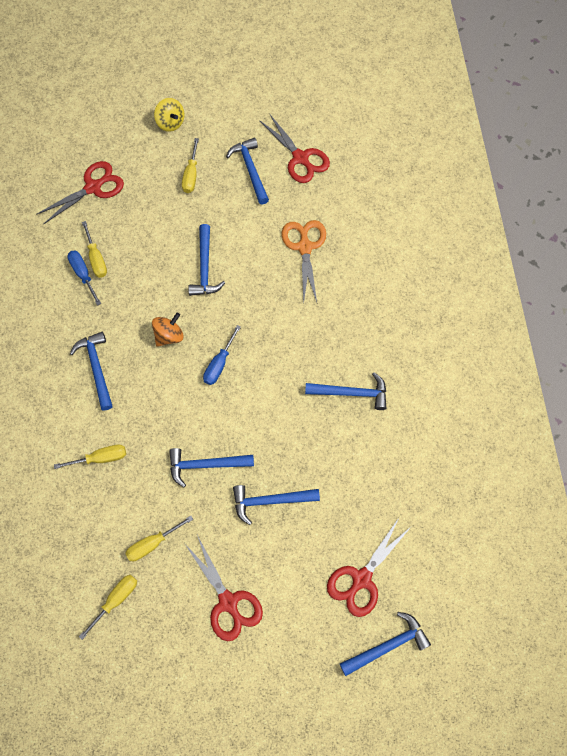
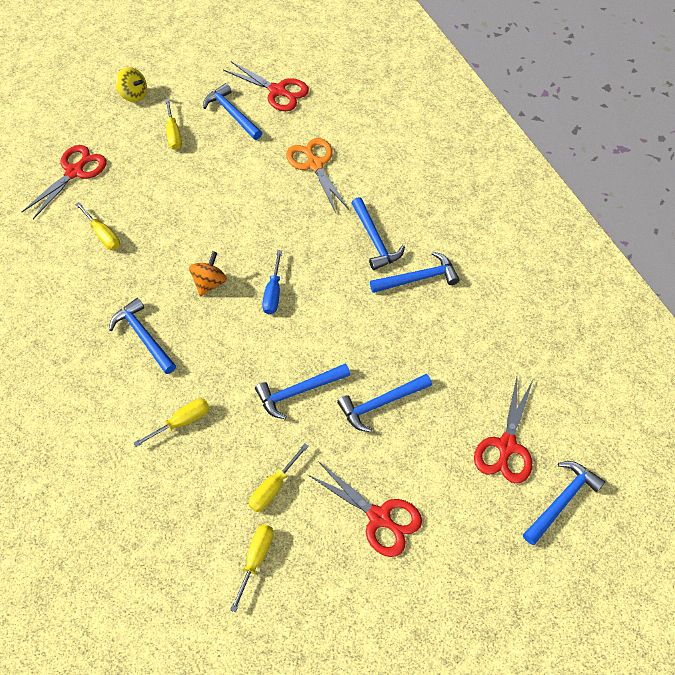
camera: 20 degrees left, 10 degrees down
blue screwdriver [67,250,101,306] -> none
blue hammer [188,224,225,296] -> blue hammer moved to [352,197,405,270]

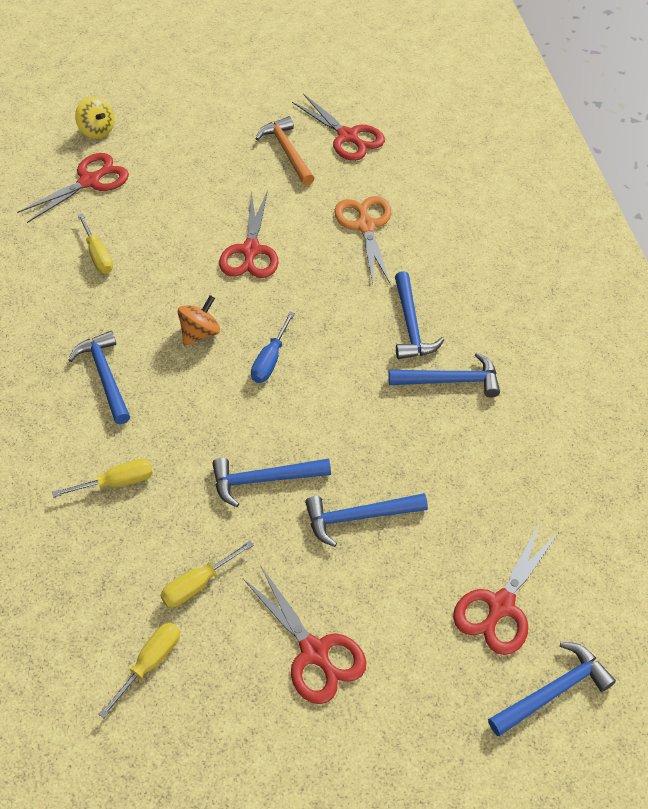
camera: 15 degrees right, 5 degrees down
yellow spinning top [116,67,147,102] -> yellow spinning top moved to [75,97,114,139]
yellow screwdriver [165,99,182,150] -> none
blue hammer [203,83,262,140] -> orange hammer [256,116,314,186]
none -> red scissors [219,190,279,278]

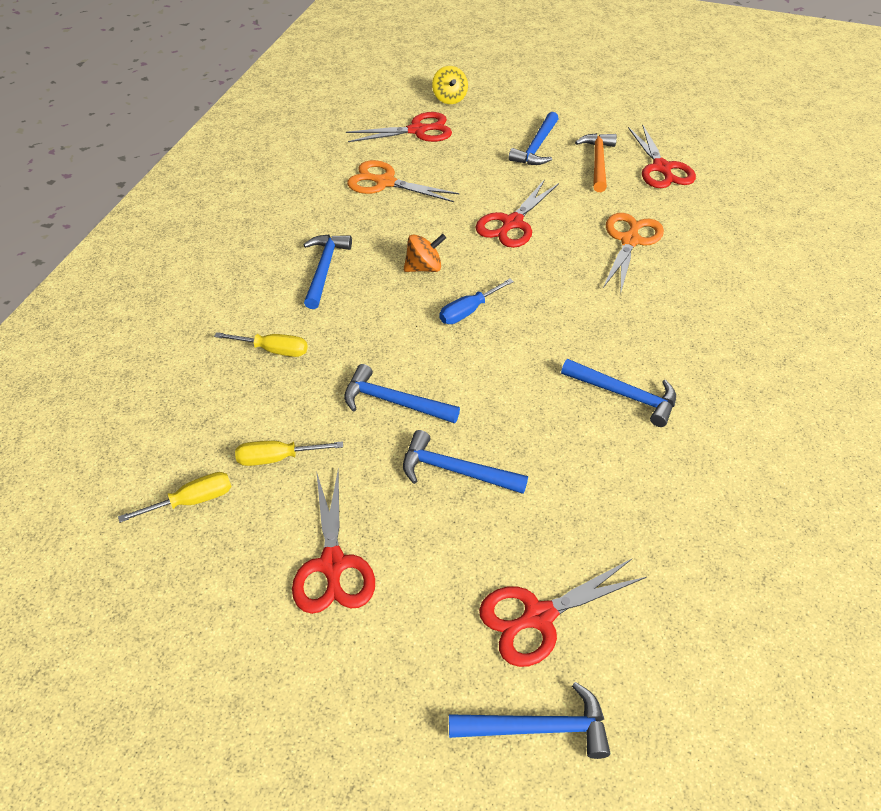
camera: 30 degrees right, 5 degrees down
yellow screwdriver [78,213,113,274] -> orange scissors [347,160,460,202]
blue hammer [395,271,444,359] -> blue hammer moved to [509,112,559,165]

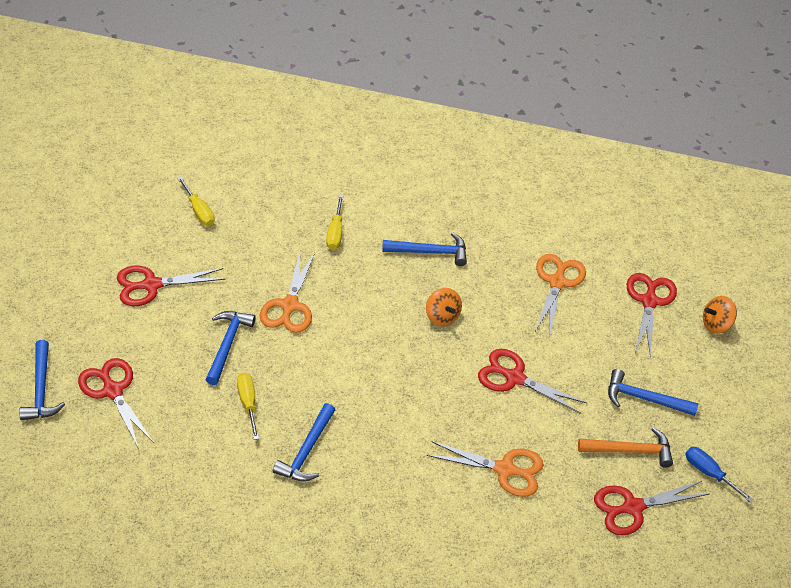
camera: 80 degrees right, 0 degrees up
yellow screwdriver [235,441,343,466] -> yellow screwdriver moved to [237,373,259,440]
blue hammer [344,364,460,424] -> orange scissors [259,250,315,333]
red scissors [346,112,452,142] -> red scissors turned 150 degrees counterclockwise [627,273,677,357]
yellow spinning top [432,66,468,104] -> orange spinning top [703,296,737,334]
blue screwdriver [440,279,514,324] -> blue screwdriver moved to [685,447,754,503]

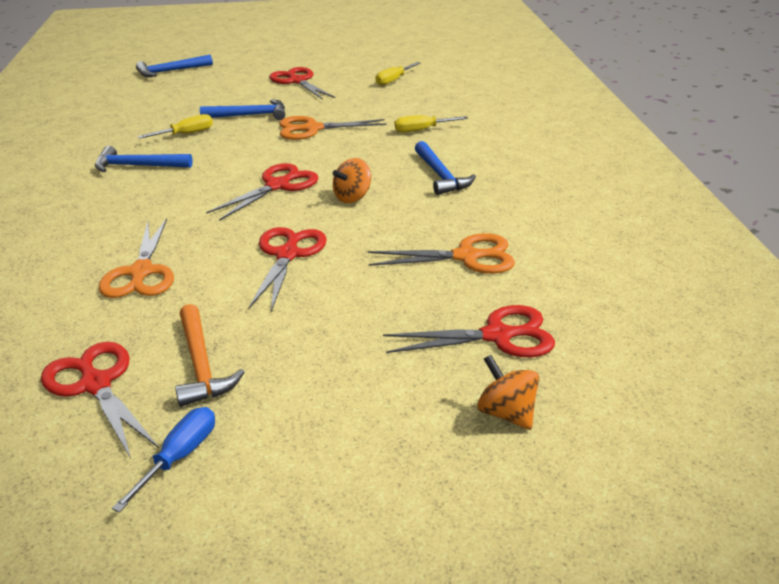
camera: 75 degrees right, 15 degrees down
red scissors [78,358,154,449] -> red scissors moved to [206,163,318,221]
blue hammer [608,369,698,416] -> none

